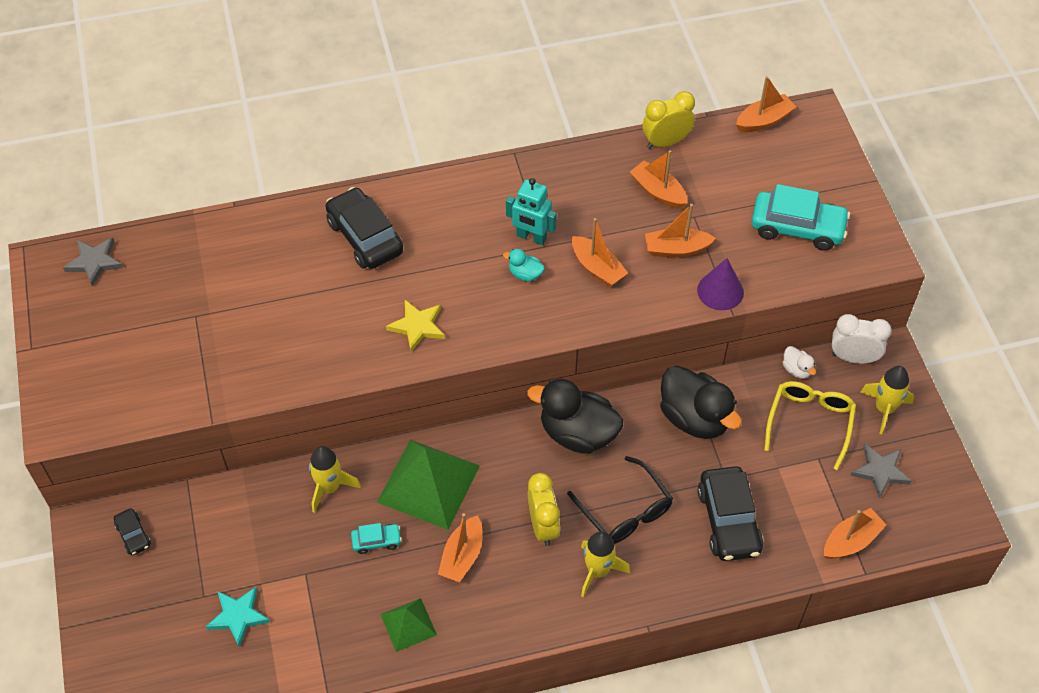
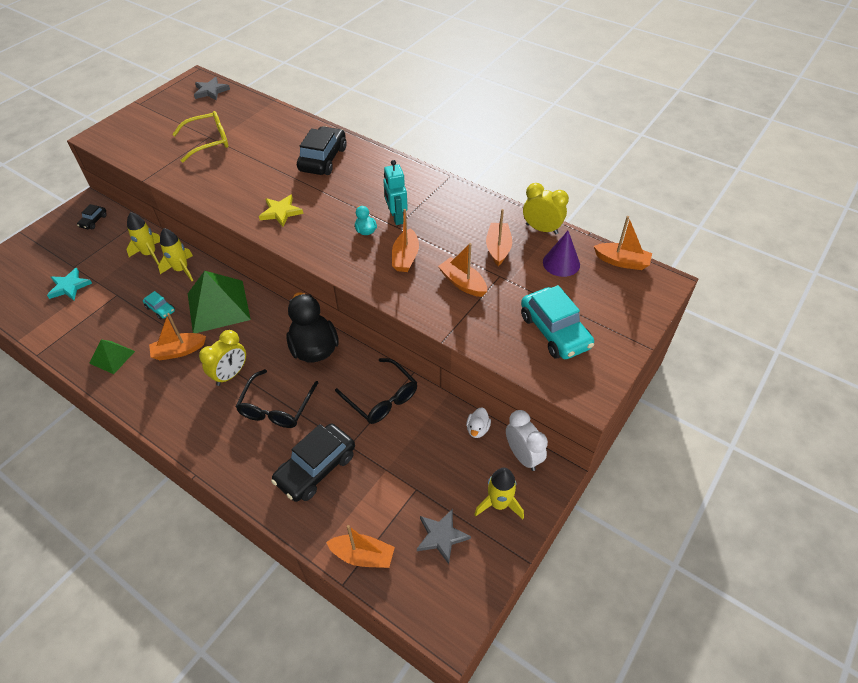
camera: 50 degrees right, 5 degrees down
yellow rocket [581,531,630,597] -> yellow rocket moved to [126,212,160,265]
black duck [660,366,742,439] -> black glasses [335,358,417,424]
purple cone [697,258,744,310] -> purple cone moved to [543,231,580,277]
yellow glasses [764,381,856,470] -> yellow glasses moved to [172,111,228,162]

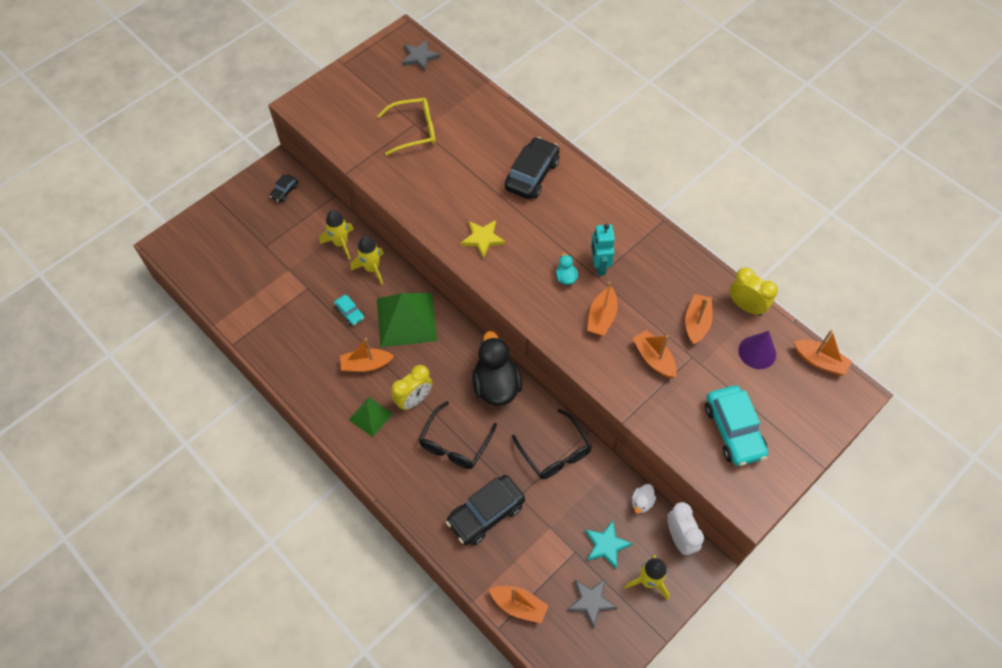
camera: 10 degrees right, 10 degrees up
turquoise star [47,268,92,300] -> turquoise star moved to [585,521,633,569]
green pyramid [89,339,135,374] -> green pyramid moved to [349,397,393,437]

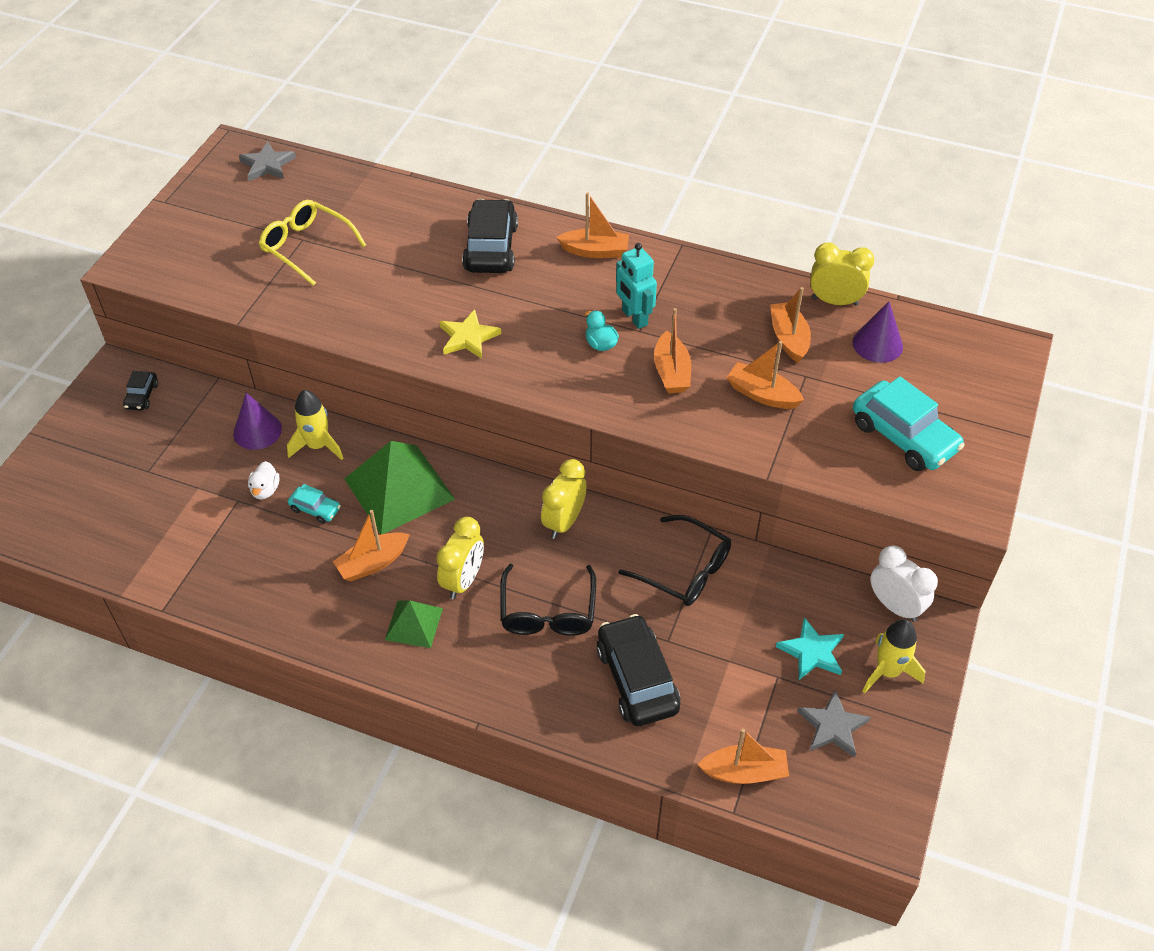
camera: 25 degrees left, 10 degrees down
yellow rocket [319,210,354,259] -> purple cone [233,393,282,450]
yellow glasses [377,98,435,156] -> yellow glasses turned 105 degrees counterclockwise [259,200,366,286]
black car [446,475,525,545] -> black car turned 135 degrees clockwise [596,614,680,726]
black duck [472,331,522,406] -> yellow clock [541,459,587,539]
white duck [632,484,656,514] -> white duck moved to [248,461,280,500]
orange boat [794,329,852,375] -> orange boat moved to [556,192,629,258]

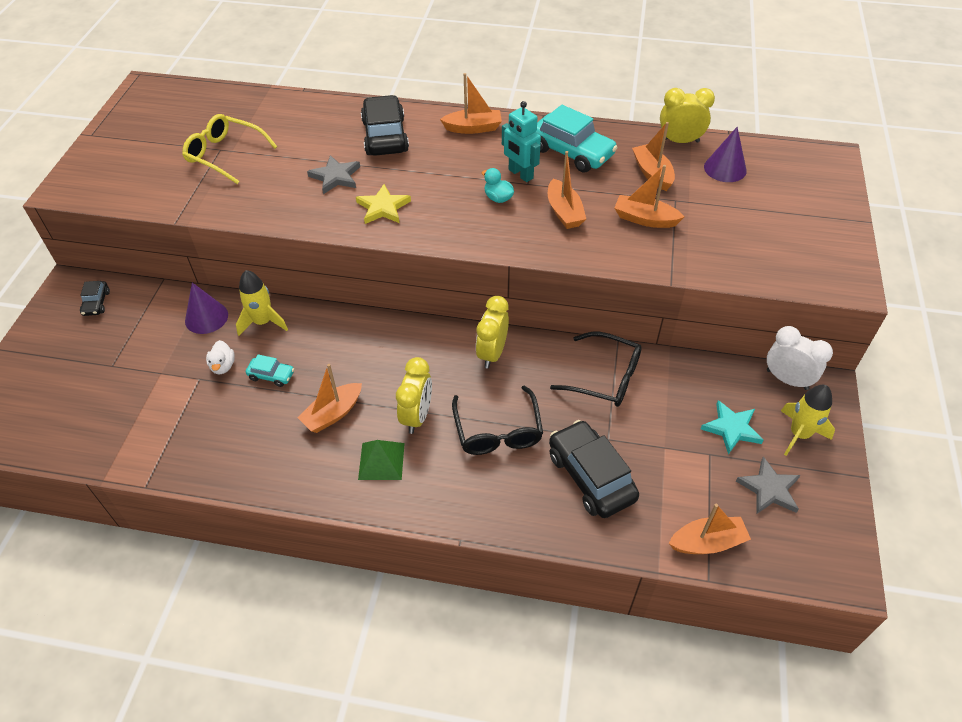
camera: 10 degrees left, 0 degrees up
grey star [239,141,296,181] -> grey star moved to [307,155,360,194]
green pyramid [344,441,455,534] -> none
turquoise car [853,377,965,471] -> turquoise car moved to [536,105,618,173]

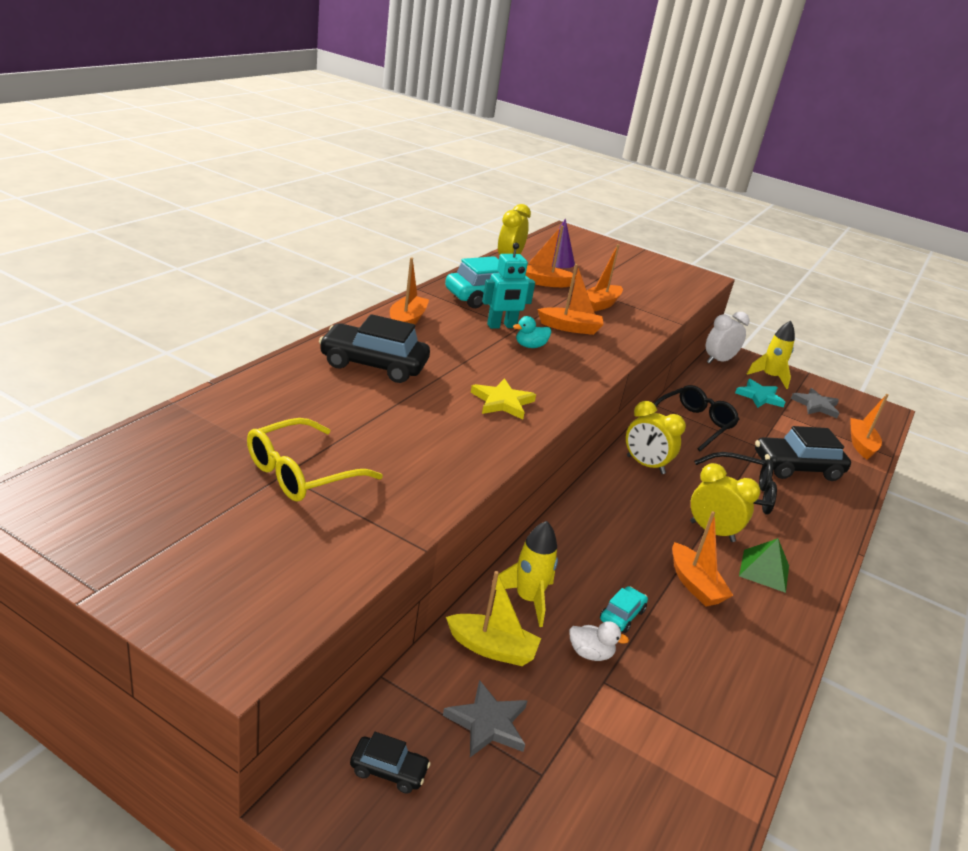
camera: 75 degrees left, 20 degrees down
purple cone [185,282,228,334] -> yellow boat [446,571,541,666]
grey star [307,155,360,194] -> grey star moved to [443,680,527,757]

